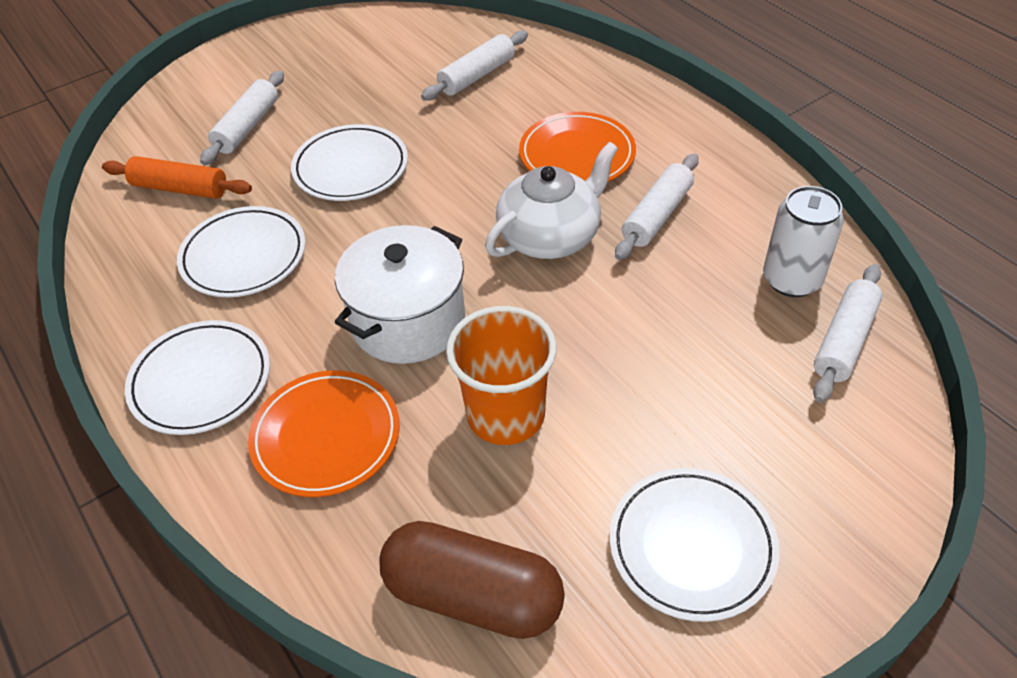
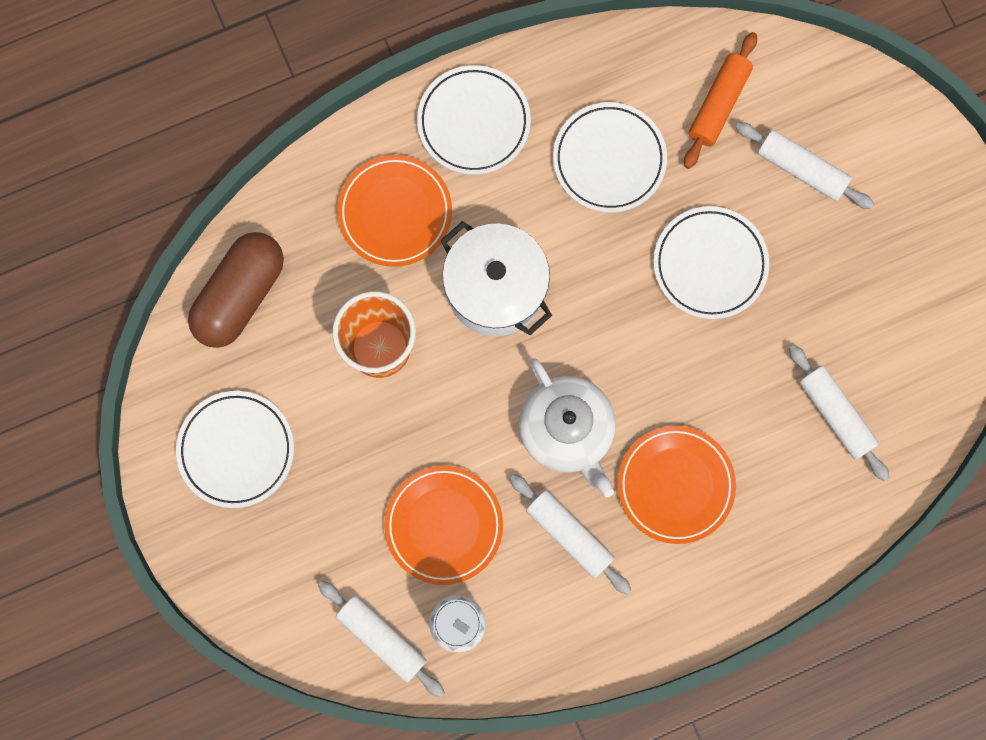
camera: 100 degrees right, 30 degrees up
none -> orange plate [384,466,503,585]

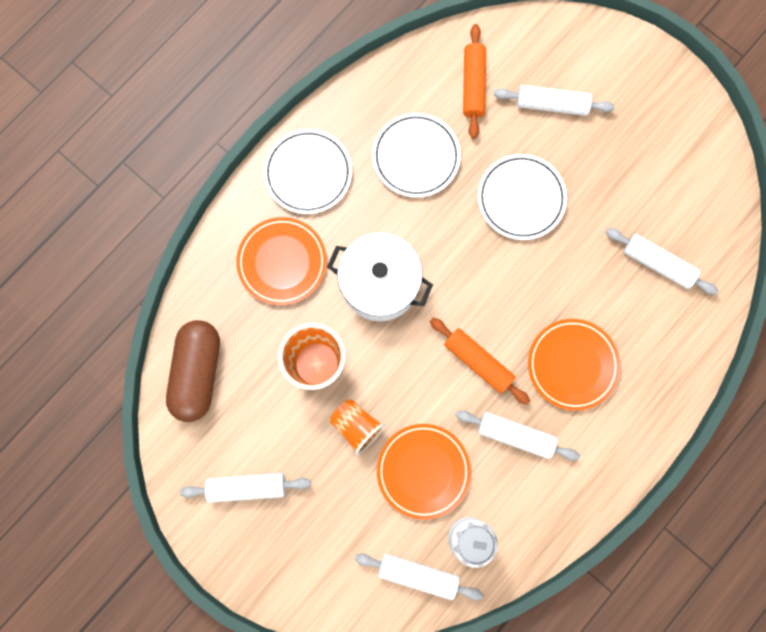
camera: 25 degrees left, 0 degrees up
white plate [176,391,294,508] -> white rolling pin [180,473,311,503]
white teapot [519,358,616,497] -> orange rolling pin [430,318,530,405]
none -> orange cup [330,400,385,455]

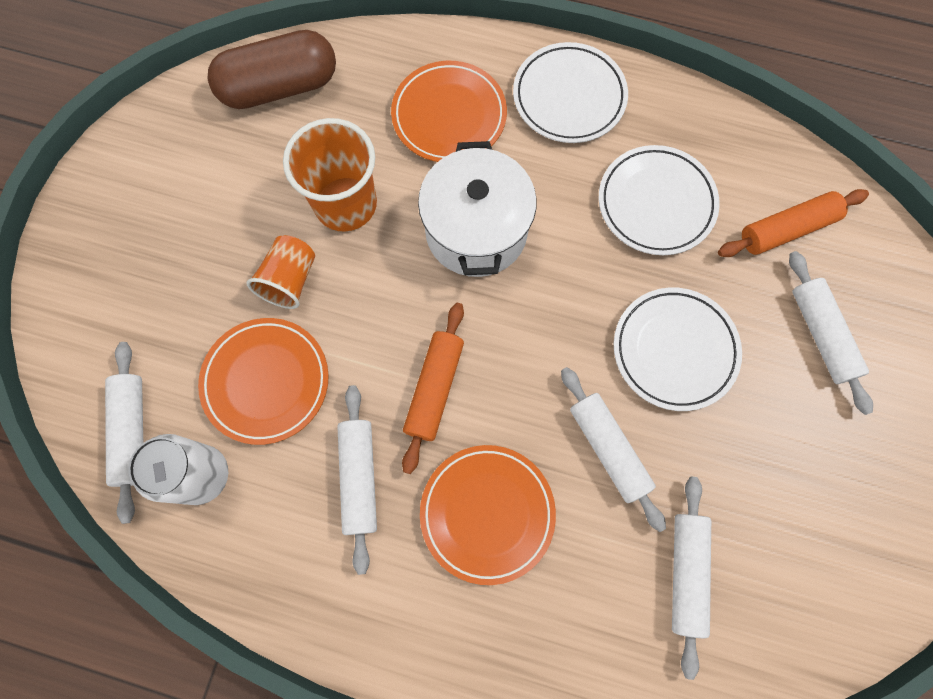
camera: 65 degrees right, 5 degrees down
white rolling pin [180,473,311,503] -> white rolling pin moved to [561,367,666,532]

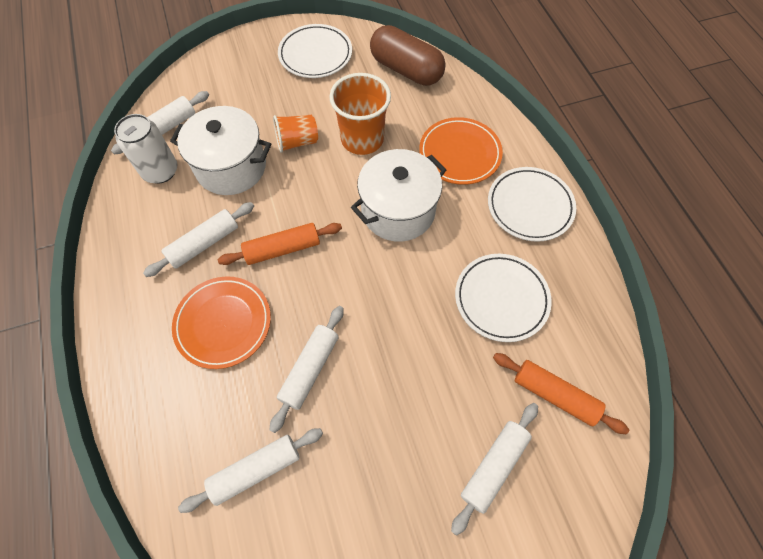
camera: 55 degrees right, 10 degrees down
orange plate [198,318,329,445] -> white pot [170,106,271,195]
white plate [614,288,742,411] -> white plate moved to [278,24,352,78]

